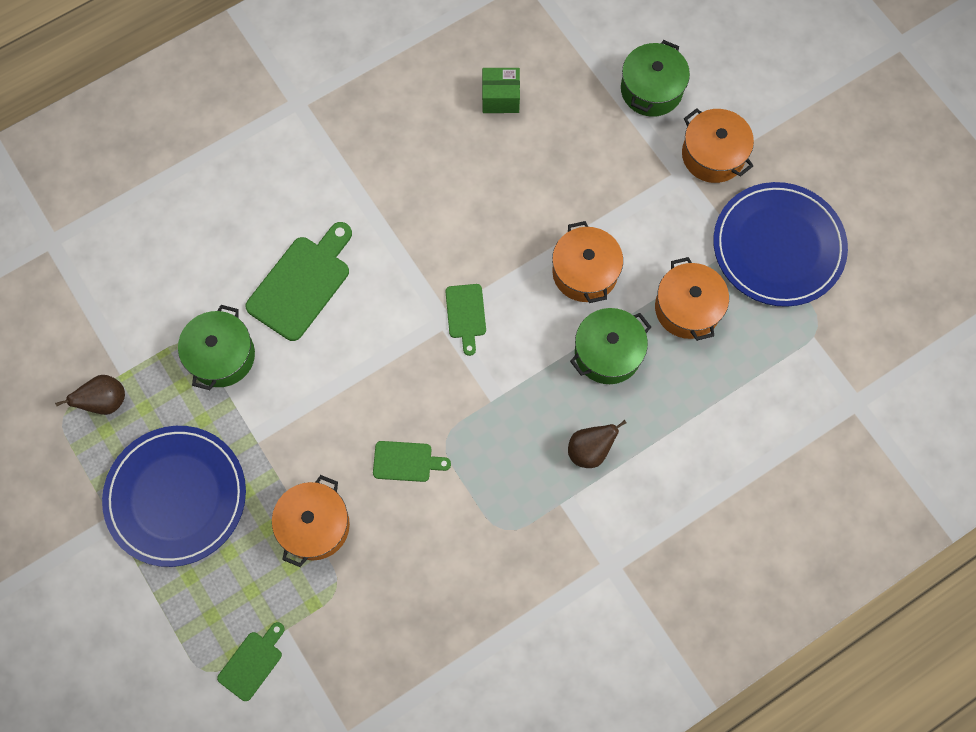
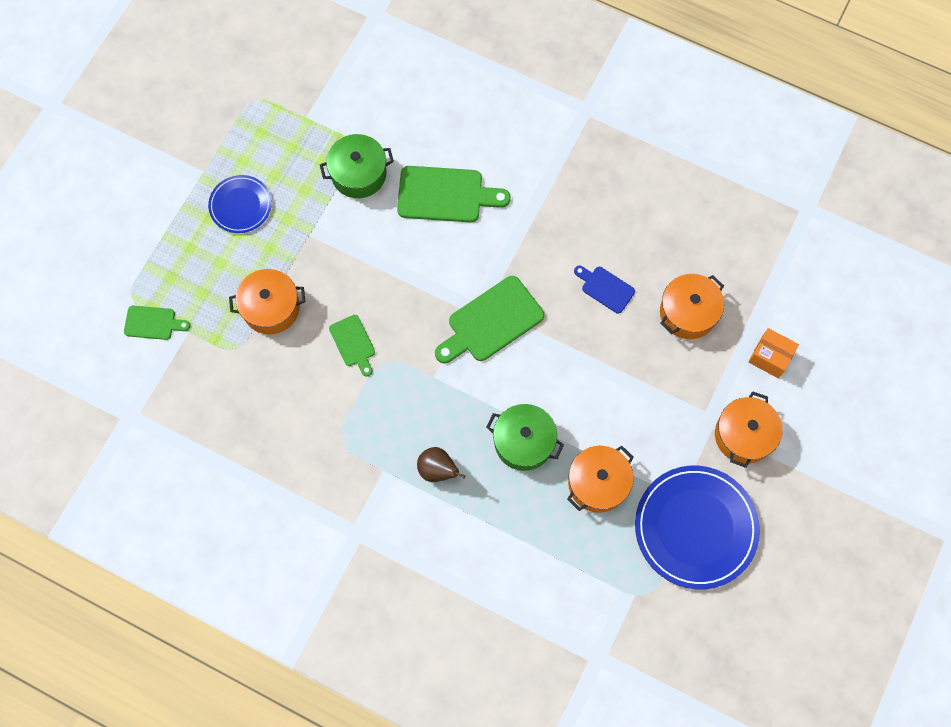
camera: 60 degrees right, 0 degrees up
brown pear [55,375,125,415] -> none
blue plate [102,426,246,567] -> blue plate [208,175,272,233], size x0.55
green cutting board [445,284,486,356] -> green cutting board [435,276,544,363], size x1.79
green box [482,68,520,113] -> none
orange pot [552,221,623,303] -> orange pot moved to [660,274,724,339]
green pot [621,40,690,117] -> orange box [748,328,799,378]
none -> blue cutting board [574,266,635,314]

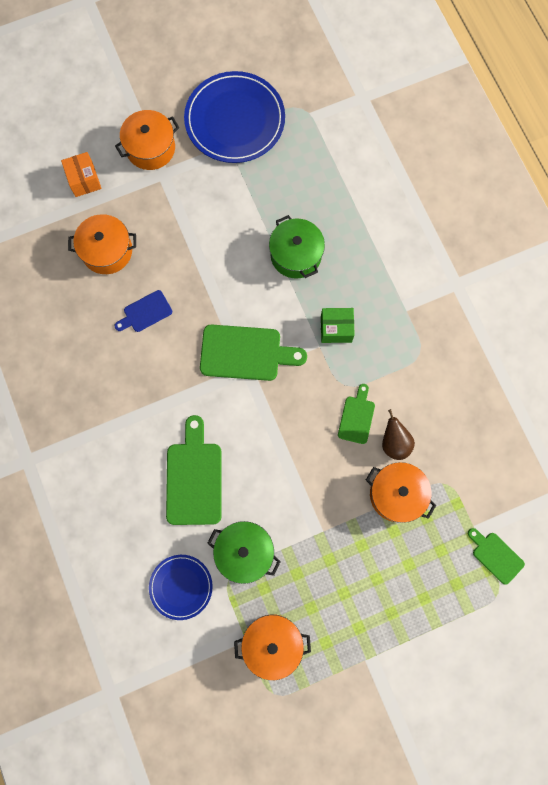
camera: 140 degrees left, 5 degrees up
blue plate [208,175,272,233] -> blue plate moved to [149,555,213,620]
green cutting board [397,166,511,223] -> green cutting board turned 45 degrees clockwise [166,415,222,525]
brown pear [417,447,466,482] -> brown pear moved to [382,409,415,460]
orange pot [567,446,634,513] -> orange pot moved to [234,614,311,680]
blue cutting board [574,266,635,314] -> blue cutting board turned 75 degrees clockwise [115,290,172,332]
none -> green box [321,308,355,343]

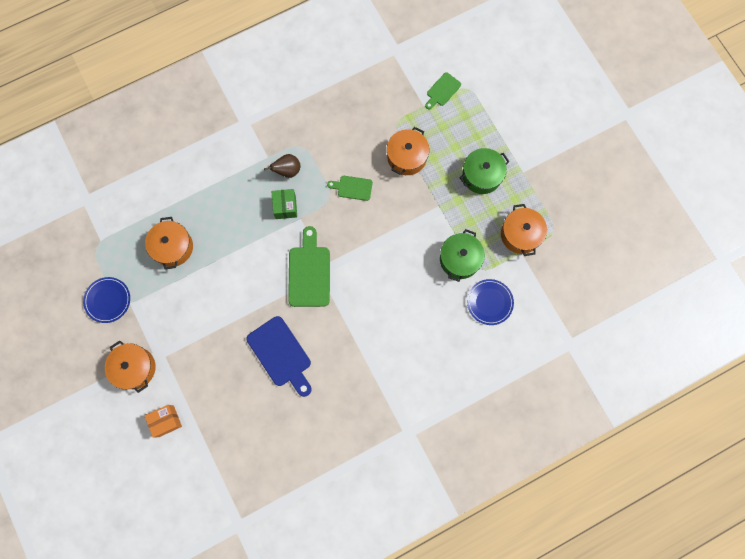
camera: 95 degrees left, 0 degrees up
orange pot [68,214,136,274] -> orange pot moved to [145,217,193,269]
blue cutting board [115,290,172,332] -> blue cutting board [246,316,312,397], size x1.79
green cutting board [166,415,222,525] -> none
blue plate [184,71,285,163] -> blue plate [83,277,130,323], size x0.55
green pot [269,215,325,279] -> green pot moved to [460,148,510,194]
brown pear [382,409,415,460] -> brown pear moved to [264,154,300,178]

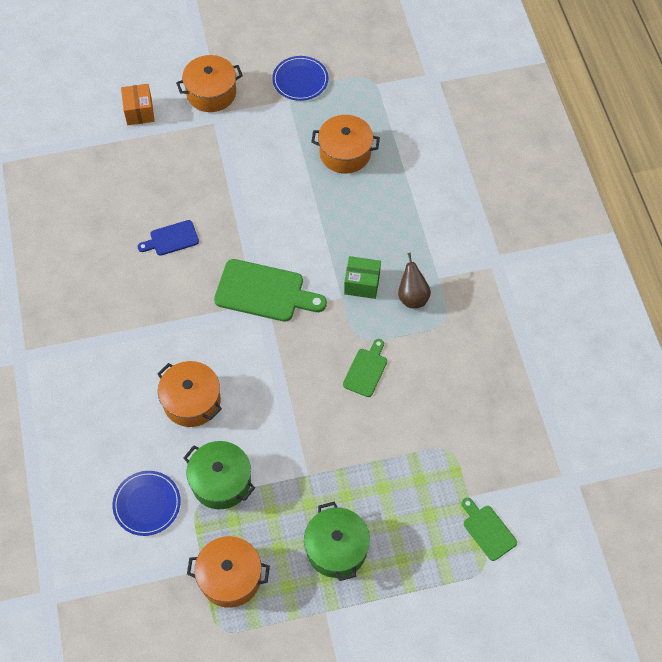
camera: 105 degrees right, 15 degrees down
blue cutting board [246,316,312,397] -> blue cutting board [138,220,199,256], size x0.56
orange pot [387,127,430,175] -> orange pot moved to [157,361,222,427]

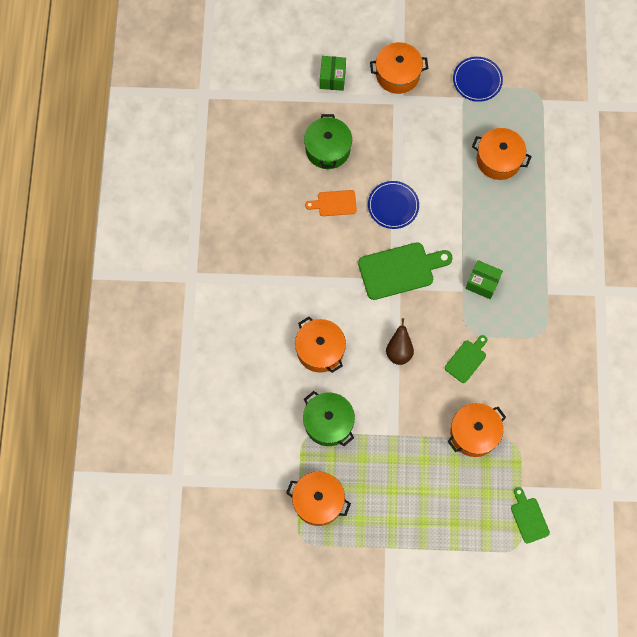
camera: 15 degrees right, 10 degrees up
blue plate [112,471,181,536] -> blue plate moved to [368,181,419,229]
orange box [121,84,155,125] -> green box [320,56,346,91]
blue cutting board [138,220,199,256] -> orange cutting board [305,190,357,216]
green cutting board [214,259,327,322] -> green cutting board turned 45 degrees counterclockwise [358,242,453,300]
green pot [304,502,370,581] -> green pot moved to [304,114,352,169]
brown pear [398,253,431,308] -> brown pear moved to [386,318,414,365]
none -> orange pot [447,403,506,457]

